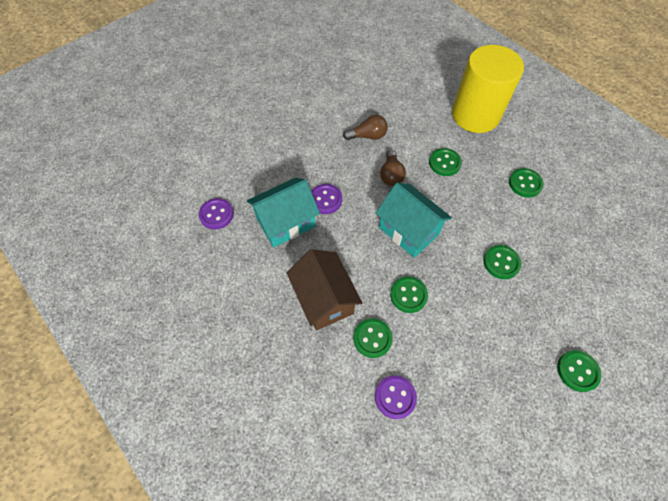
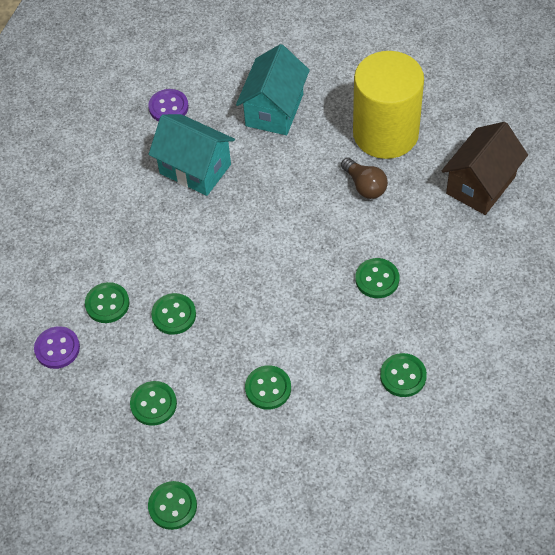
camera: 65 degrees right, 5 degrees down
brown house [287,249,362,330] -> brown house moved to [442,122,528,215]
purple button [311,184,342,214] -> none
turquoise house [376,183,452,258] -> turquoise house moved to [236,44,310,135]
brown light bulb [380,149,406,186] -> none
yellow cylinder [452,45,524,133] -> yellow cylinder moved to [353,51,424,159]
none -> green button [130,381,177,426]

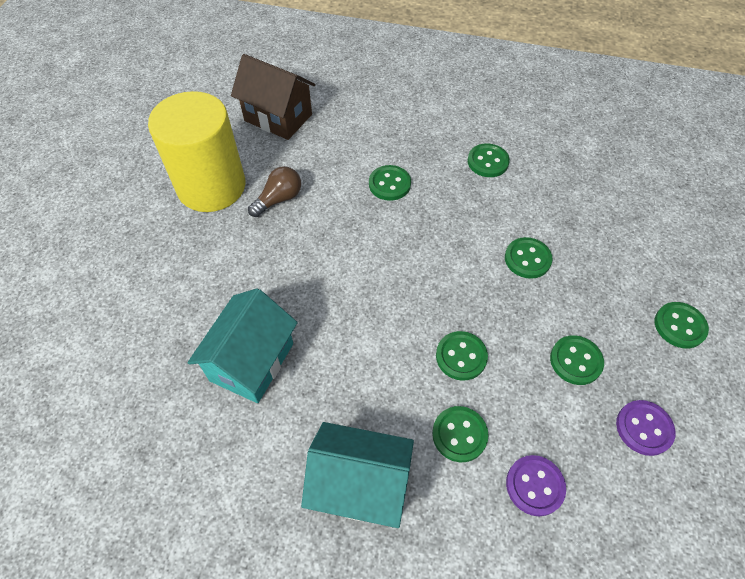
camera: 100 degrees left, 0 degrees up
purple button [148,89,188,121] -> purple button moved to [616,400,675,456]
turquoise house [236,44,310,135] -> turquoise house moved to [301,422,414,528]

